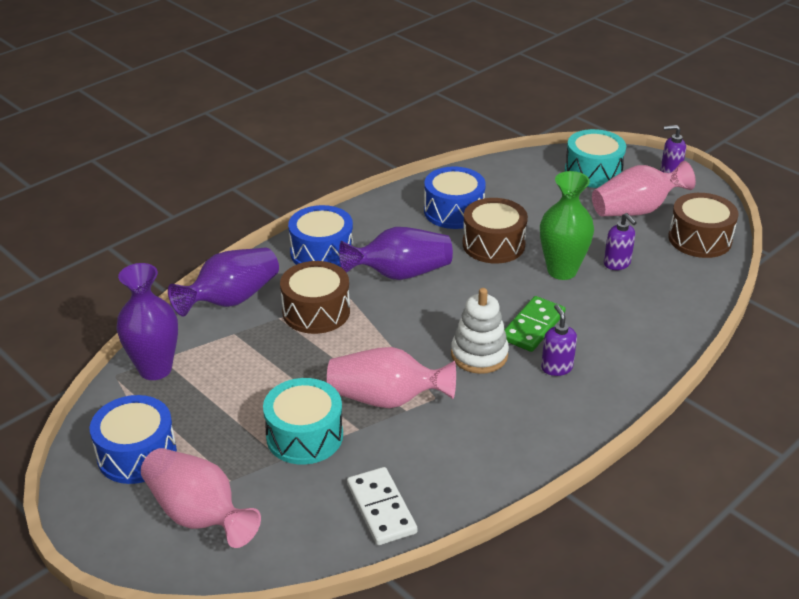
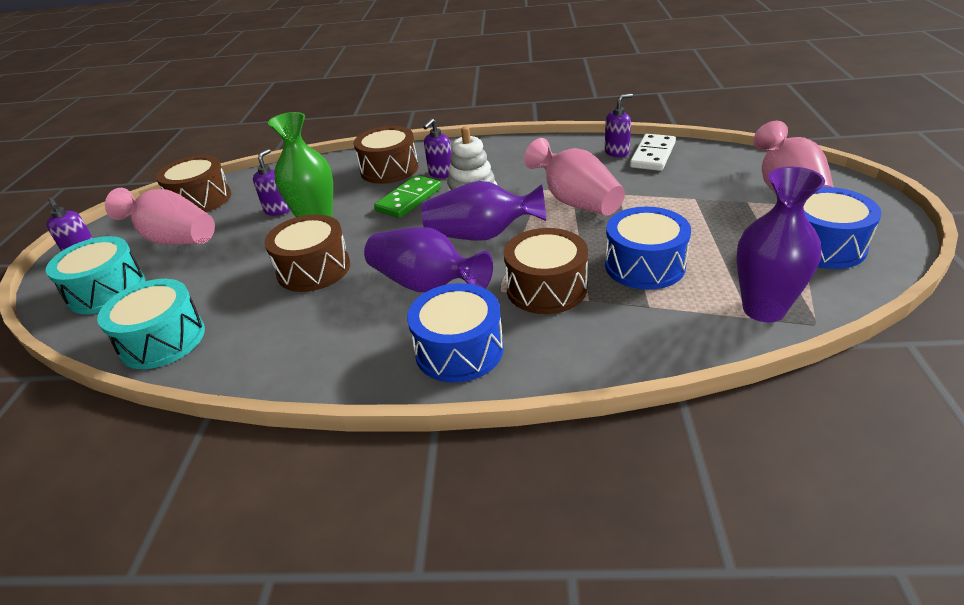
camera: 130 degrees left, 0 degrees up
purple vase [168,248,279,317] -> purple vase moved to [421,181,546,241]
turquoise drum [263,378,343,465] -> turquoise drum moved to [97,279,205,369]
blue drum [424,166,486,229] -> blue drum moved to [605,207,691,290]
green domino [504,296,566,352] -> green domino turned 45 degrees counterclockwise [374,175,441,218]
none -> brown drum [354,126,419,184]
none -> purple soap dispenser [605,93,633,157]

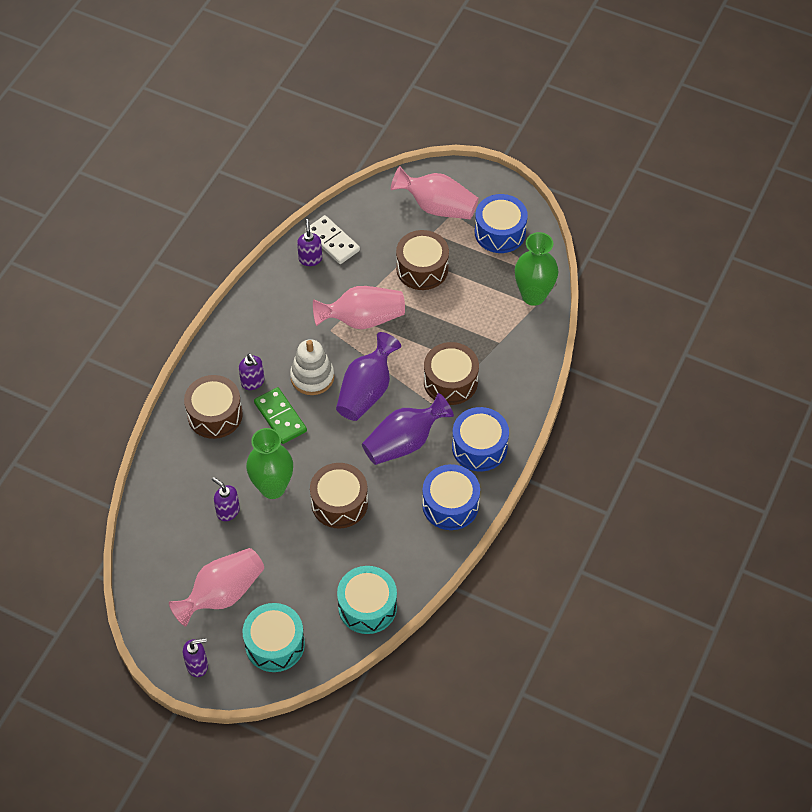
camera: 70 degrees left, 20 degrees up
brown drum [156,155,231,212] -> brown drum moved to [396,230,449,290]
blue drum [605,207,691,290] -> blue drum moved to [422,464,480,530]
purple vase [736,167,825,322] -> green vase [515,232,558,306]

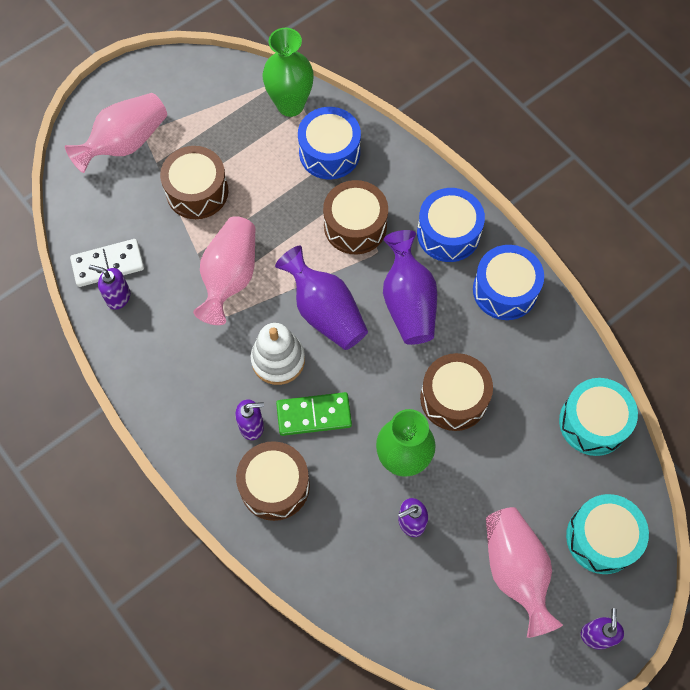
camera: 65 degrees left, 10 degrees up
blue drum [475,194,528,253] -> blue drum moved to [298,107,361,179]

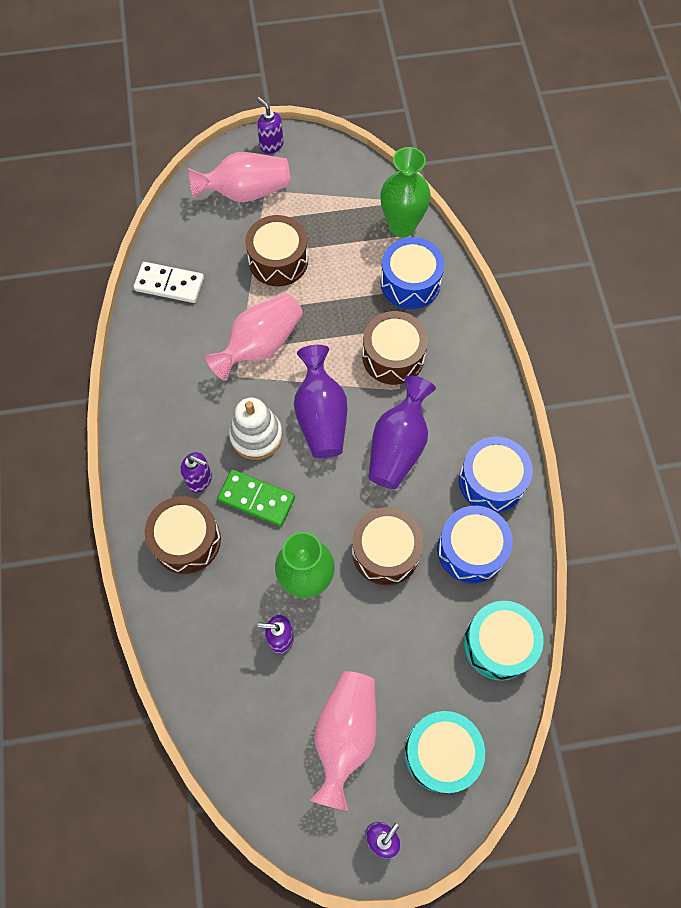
camera: 30 degrees right, 0 degrees up
purple soap dispenser [89,265,130,310] -> purple soap dispenser moved to [257,97,283,154]
blue drum [417,188,485,262] -> blue drum moved to [437,506,513,584]

